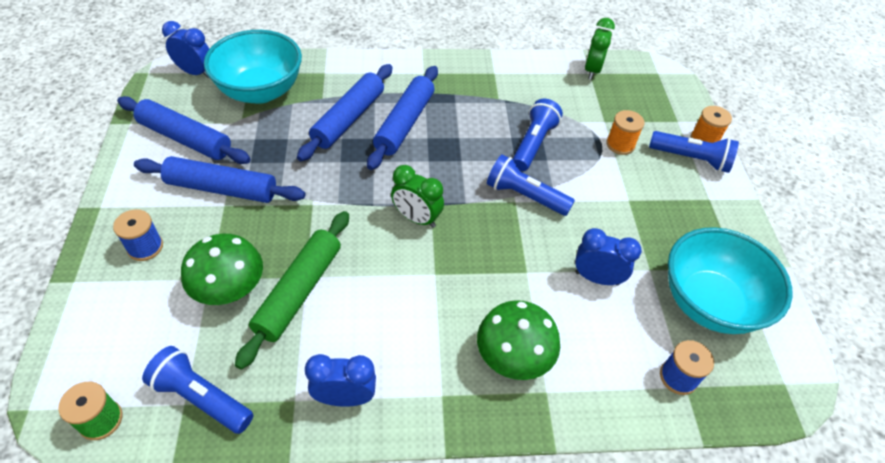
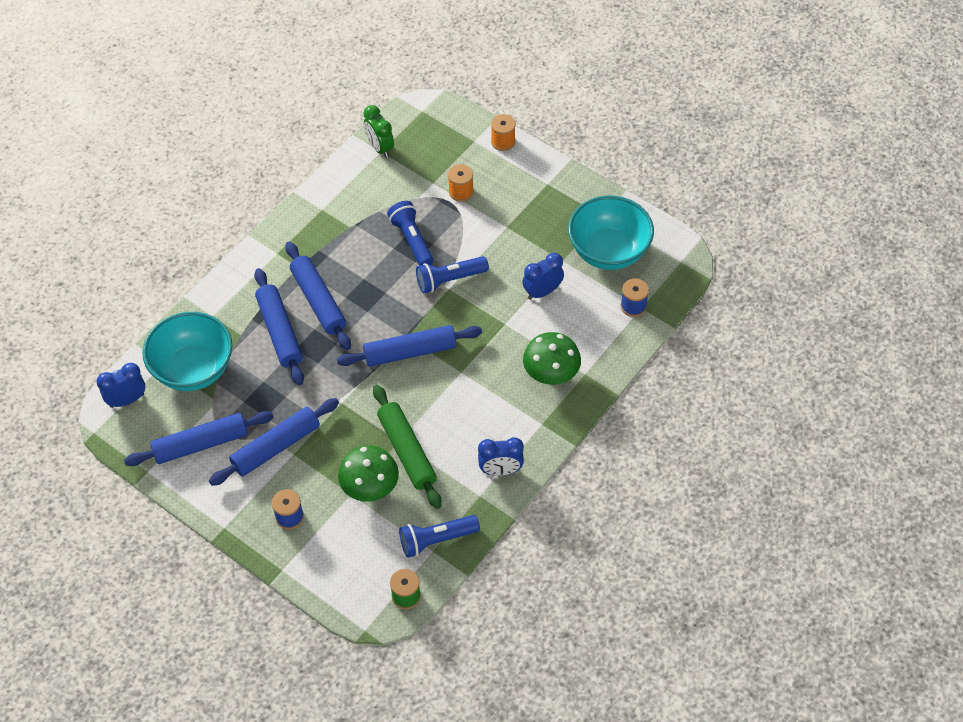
camera: 45 degrees left, 5 degrees up
blue clock [305,354,376,407] -> blue clock turned 135 degrees counterclockwise [478,437,524,476]
green clock [391,165,444,228] -> blue rolling pin [337,325,482,367]
blue flashlight [649,131,739,173] -> none

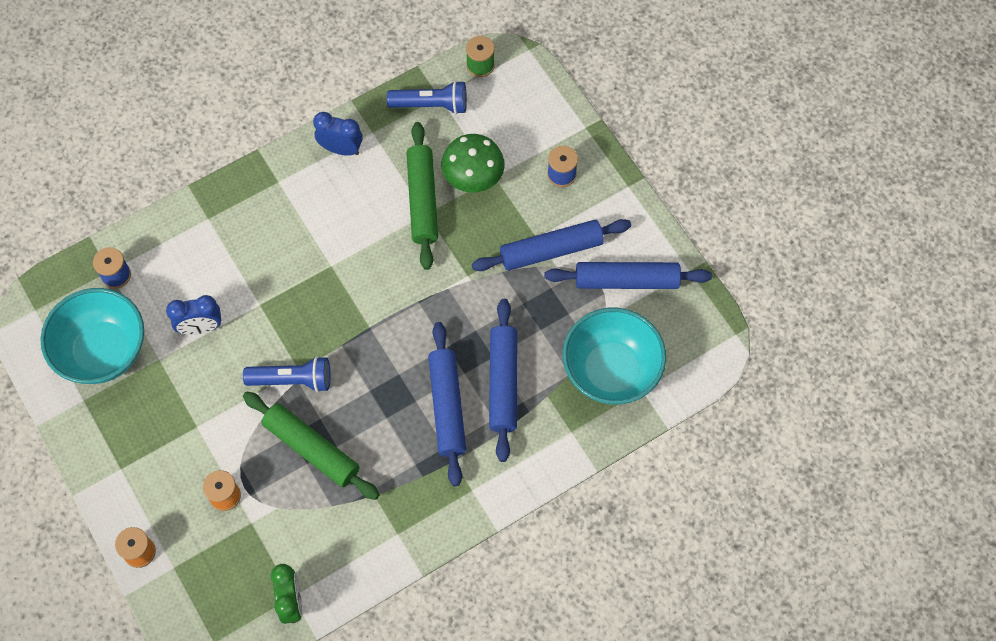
camera: 160 degrees left, 10 degrees up
blue clock [96,363,145,408] -> none
blue rolling pin [337,325,482,367] -> none
blue flashlight [387,201,434,266] -> green rolling pin [243,392,379,500]
green mushroom [523,332,581,385] -> none

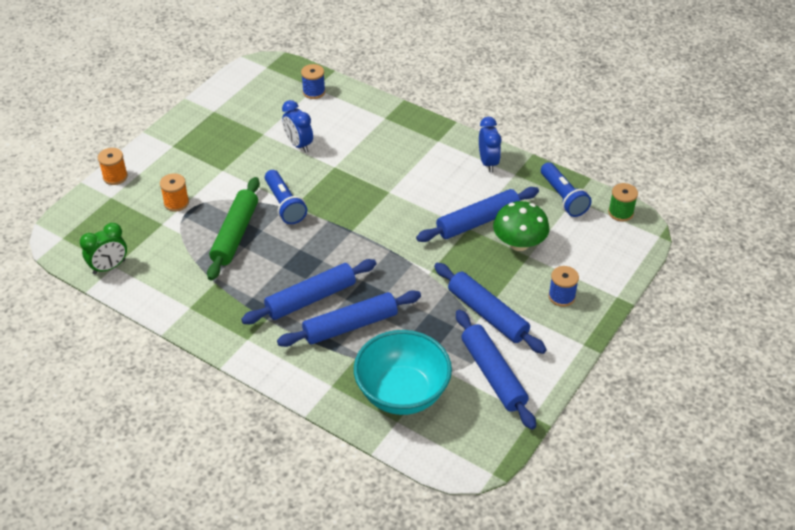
camera: 65 degrees right, 20 degrees down
turquoise bowl [40,288,144,384] -> none
green rolling pin [406,122,438,270] -> blue rolling pin [416,187,539,242]

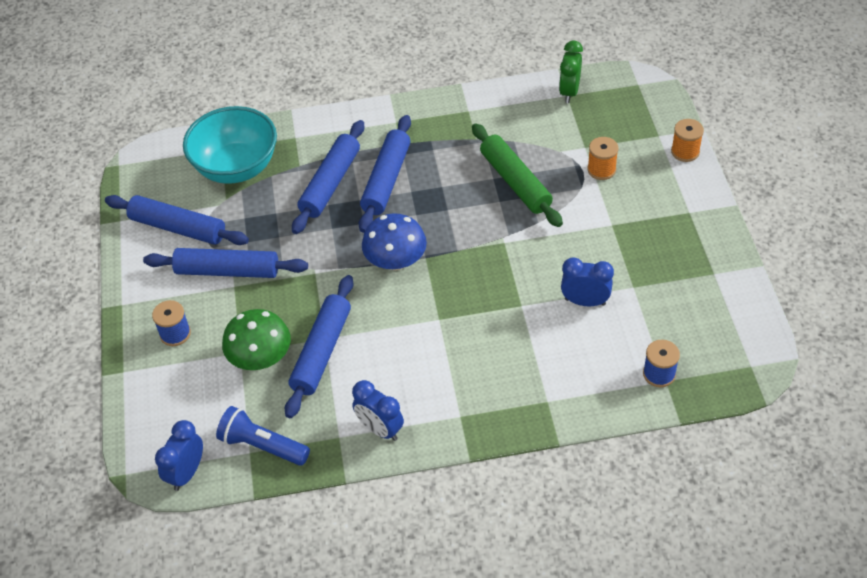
camera: 140 degrees right, 5 degrees up
blue flashlight [265,170,307,224] -> none
green spool [608,183,638,222] -> blue clock [155,420,203,491]
none -> blue mushroom [362,213,427,271]

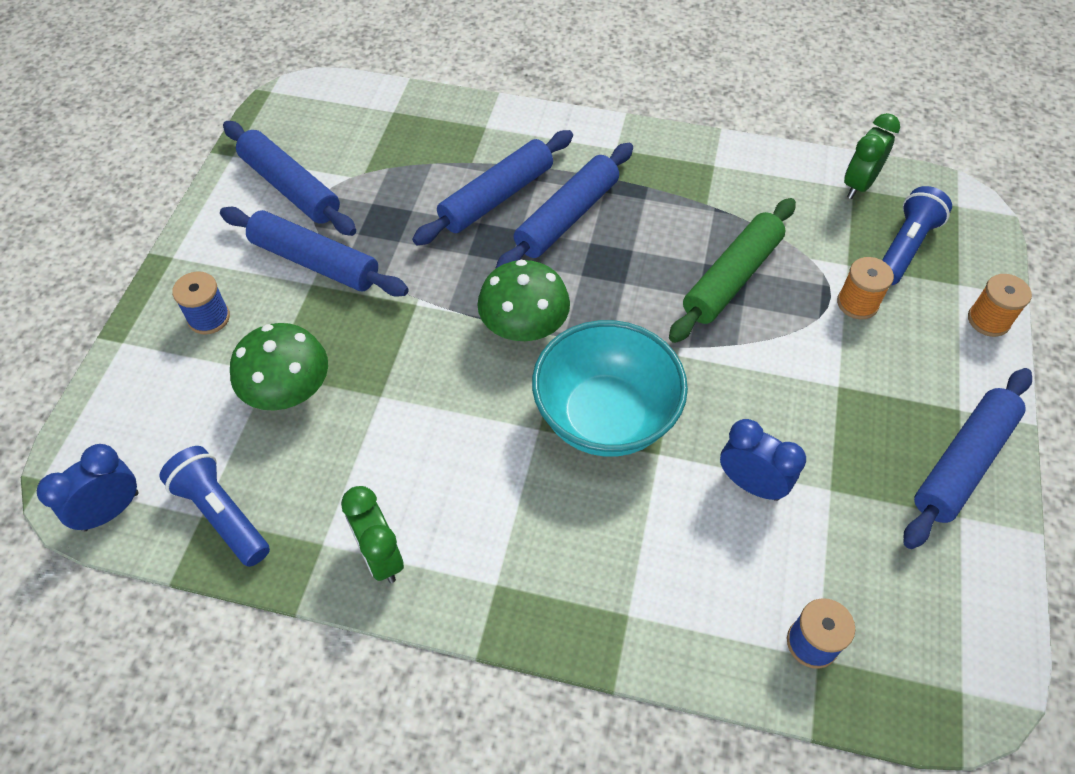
camera: 20 degrees right, 5 degrees up
turquoise bowl [183,106,277,184] -> turquoise bowl moved to [532,320,688,456]
blue rolling pin [285,275,354,418] -> blue rolling pin moved to [904,368,1032,549]
blue clock [352,380,404,441] -> green clock [341,486,404,583]
blue mushroom [362,213,427,271] -> green mushroom [477,260,570,341]
green rolling pin [472,123,563,227] -> green rolling pin turned 45 degrees clockwise [669,198,796,343]
none -> blue flashlight [882,186,952,285]

